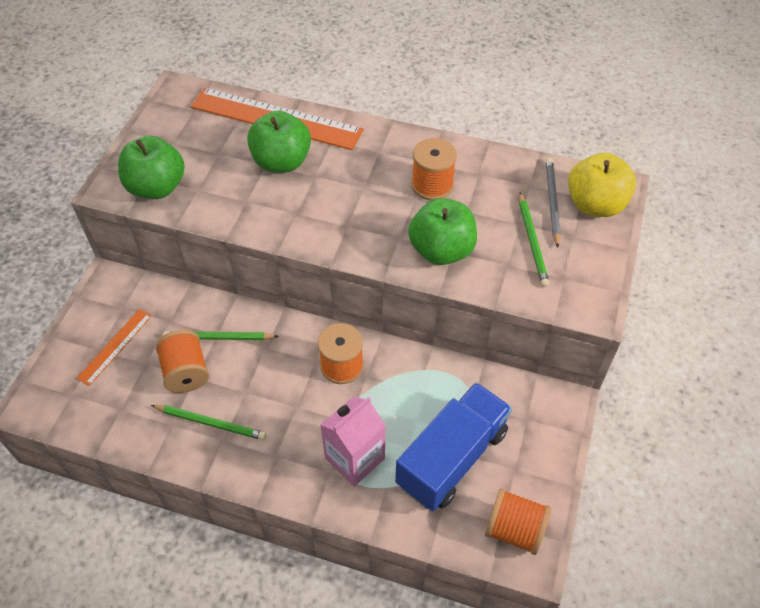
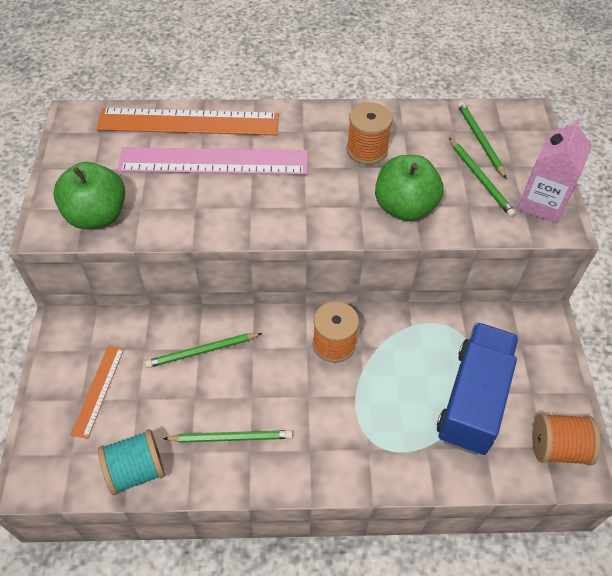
camera: 20 degrees left, 0 degrees up
orange spool [156,330,209,393] -> none
green apple [247,111,311,173] -> pink ruler [118,147,308,175]
pink carton [320,396,386,487] -> pink carton moved to [518,118,592,224]
grey pencil [546,158,561,248] -> green pencil [458,101,507,179]
yellow apple [568,153,636,217] -> none
none -> turquoise spool [98,429,165,495]

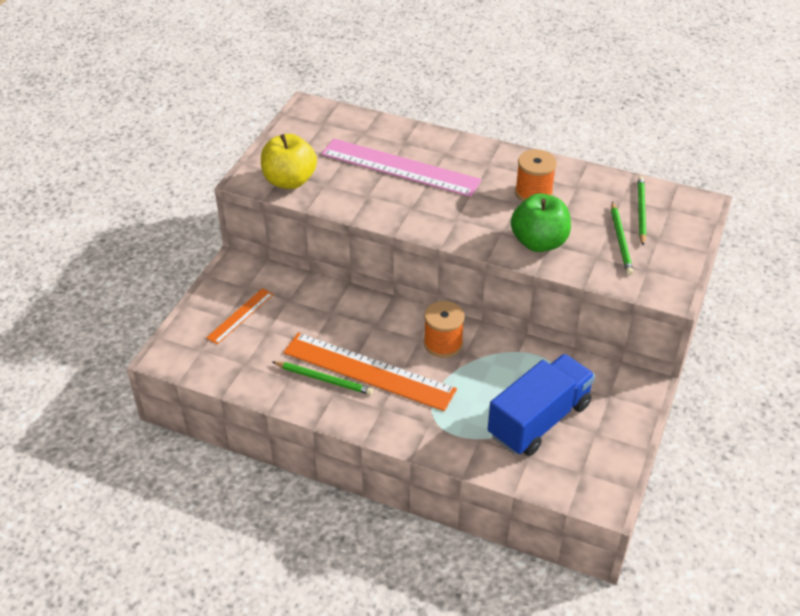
camera: 25 degrees right, 10 degrees down
green apple [53,162,125,229] -> yellow apple [261,134,317,189]
orange ruler [96,108,279,135] -> orange ruler moved to [283,332,457,411]
turquoise spool [98,429,165,495] -> none
green pencil [145,333,262,368] -> none
pink carton [518,118,592,224] -> none
orange spool [532,413,601,465] -> none

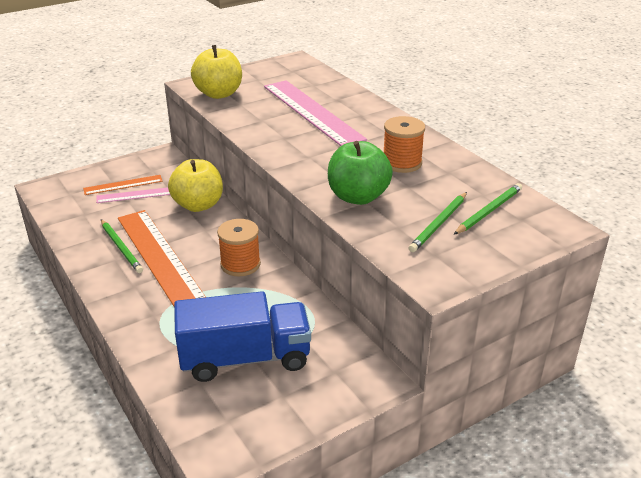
camera: 35 degrees right, 10 degrees down
none -> pink ruler [96,187,170,203]
none -> yellow apple [168,159,223,212]

